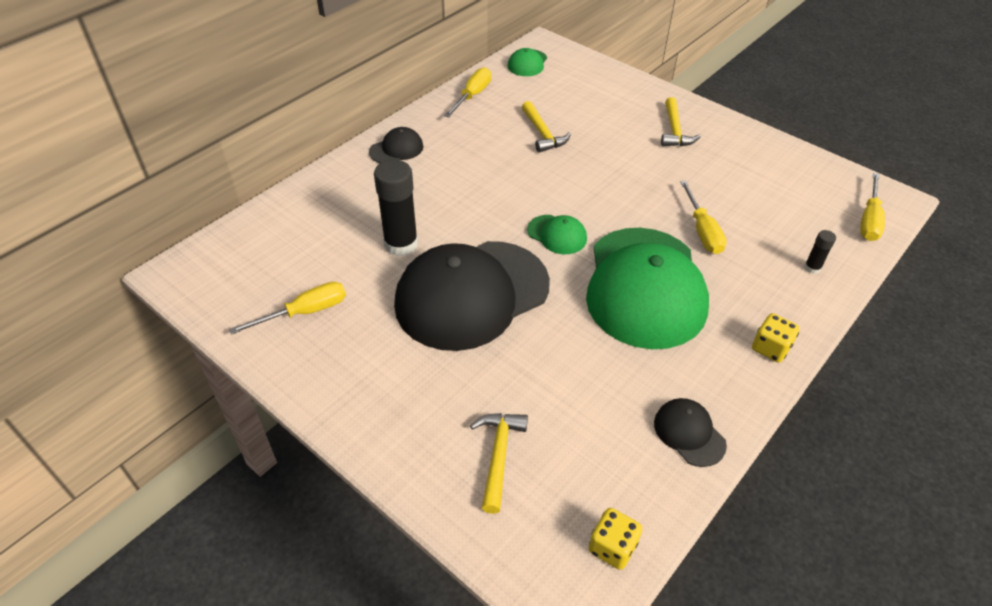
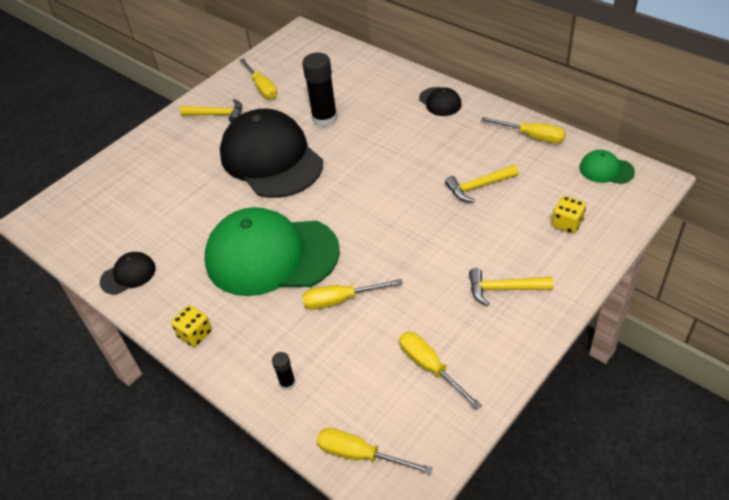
camera: 95 degrees right, 0 degrees up
yellow hammer [470,413,528,514] -> yellow hammer moved to [180,99,242,122]
green cap [527,215,587,254] -> none
yellow dice [589,508,642,570] -> yellow dice moved to [552,196,586,234]
none -> yellow screwdriver [399,332,482,410]

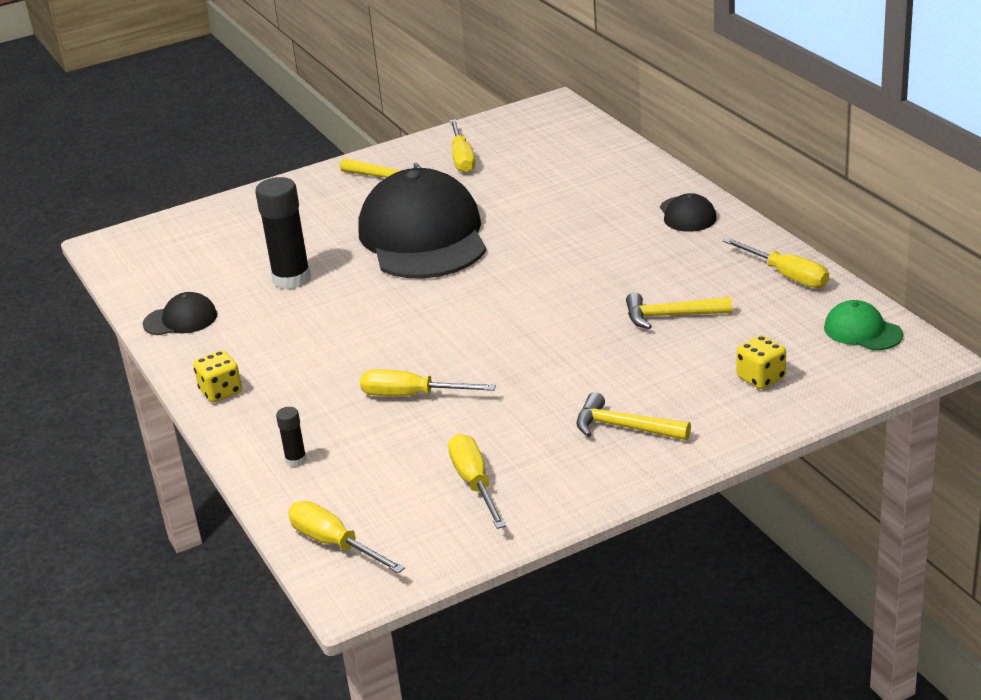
camera: 20 degrees right, 15 degrees down
green cap [204,207,340,296] -> none
black glue stick [302,53,337,127] -> black glue stick moved to [255,177,311,290]

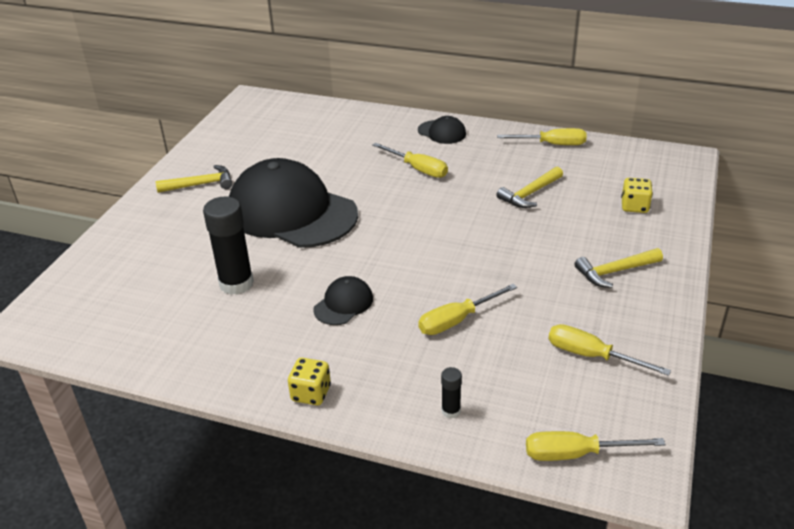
camera: 45 degrees left, 5 degrees up
black cap [143,292,217,335] -> black cap moved to [313,276,373,325]
yellow screwdriver [450,119,475,173] -> yellow screwdriver moved to [372,143,448,178]
green cap [824,300,903,350] -> none

